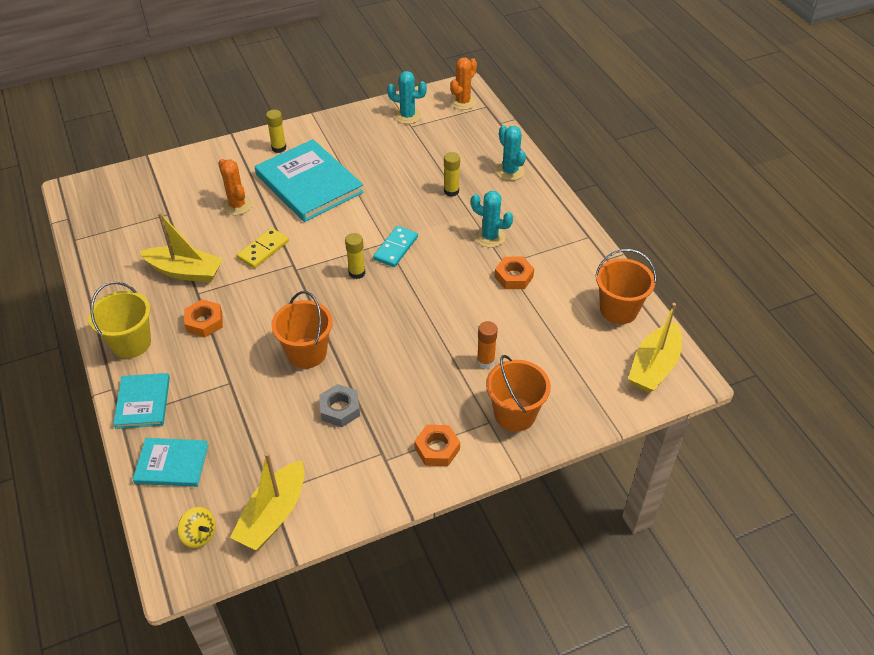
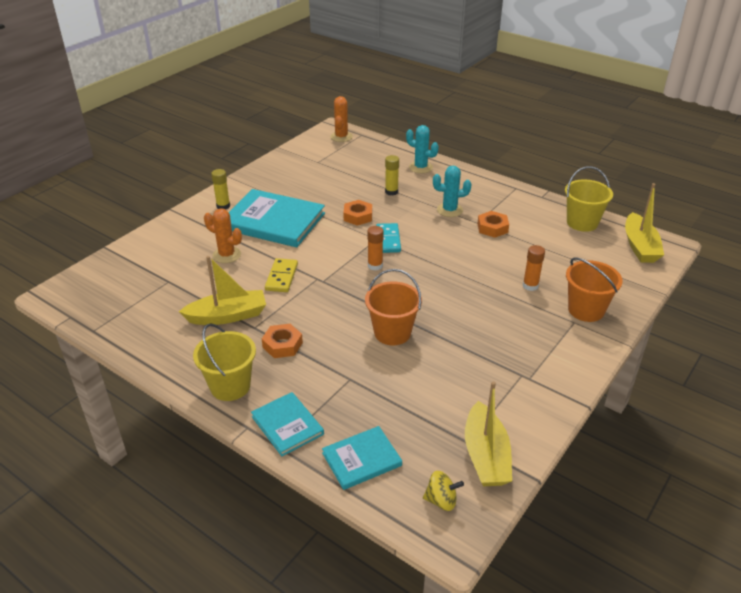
camera: 30 degrees left, 10 degrees down
grey nut [319,384,360,427] -> none
yellow glue stick [345,233,365,279] -> orange glue stick [367,226,384,270]
turquoise cactus [387,71,427,124] -> none
orange nut [414,425,460,466] -> orange nut moved to [343,200,372,226]
orange bucket [595,249,657,324] -> yellow bucket [565,166,613,232]

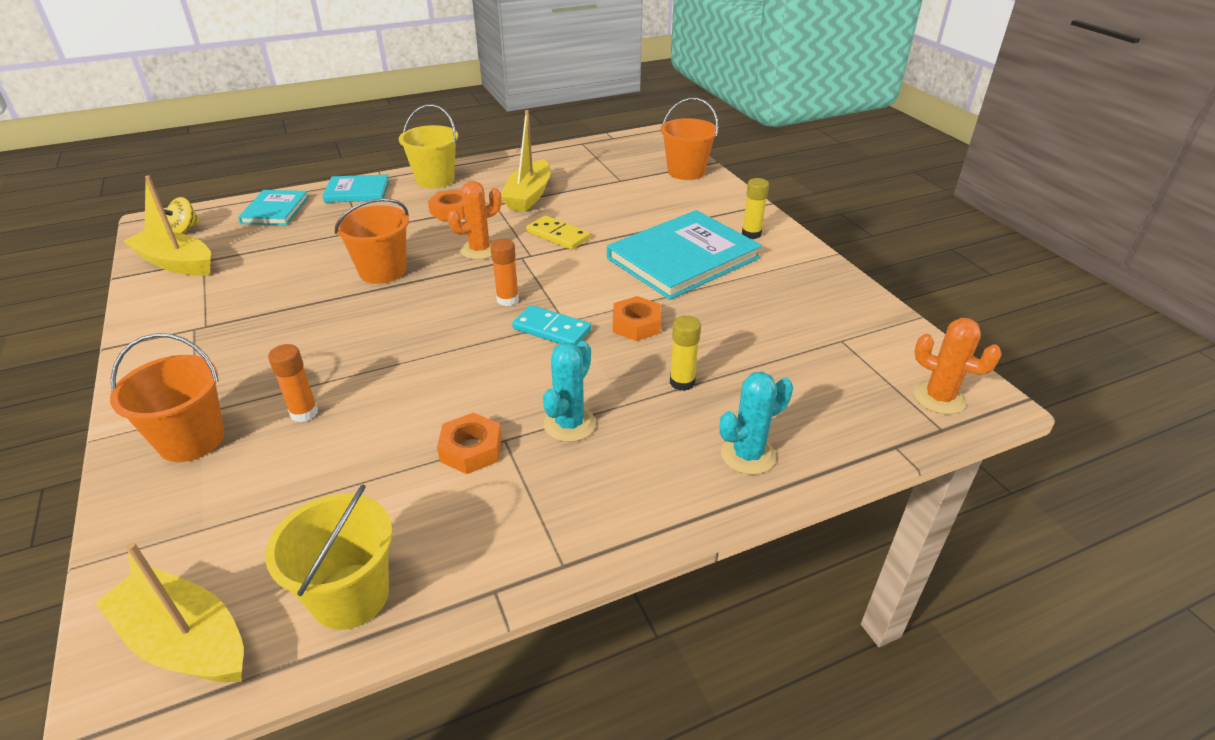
camera: 120 degrees right, 0 degrees up
orange cactus [204,208,242,263] -> orange cactus moved to [447,181,502,260]
none -> orange bucket [660,98,718,180]

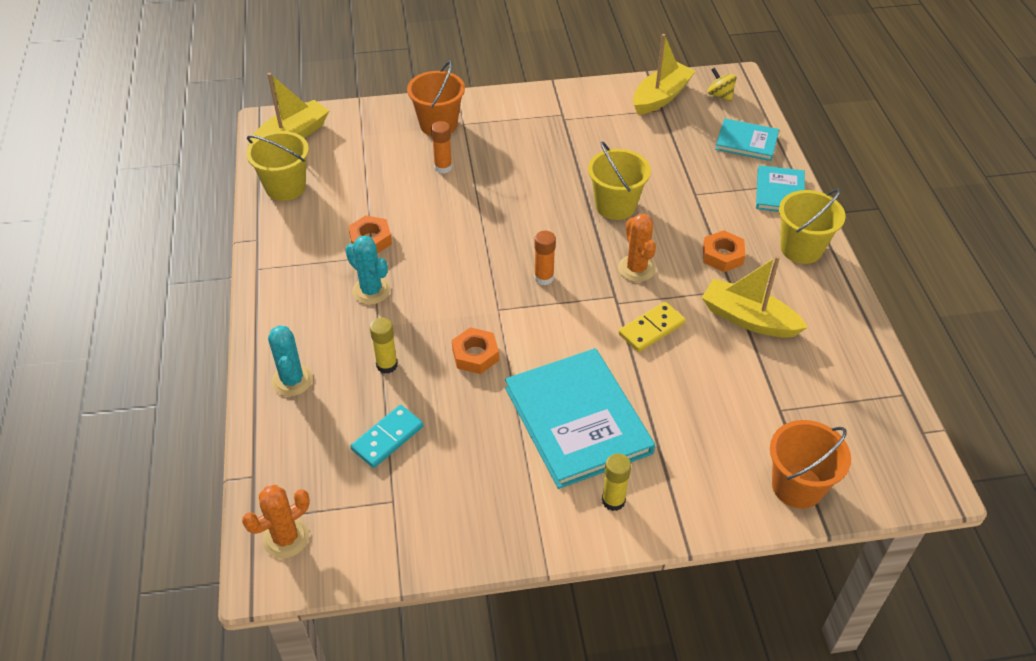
camera: 105 degrees right, 10 degrees up
orange bucket [335,198,409,284] -> yellow bucket [588,141,651,220]
turquoise domino [512,305,591,346] -> turquoise domino moved to [350,405,423,468]

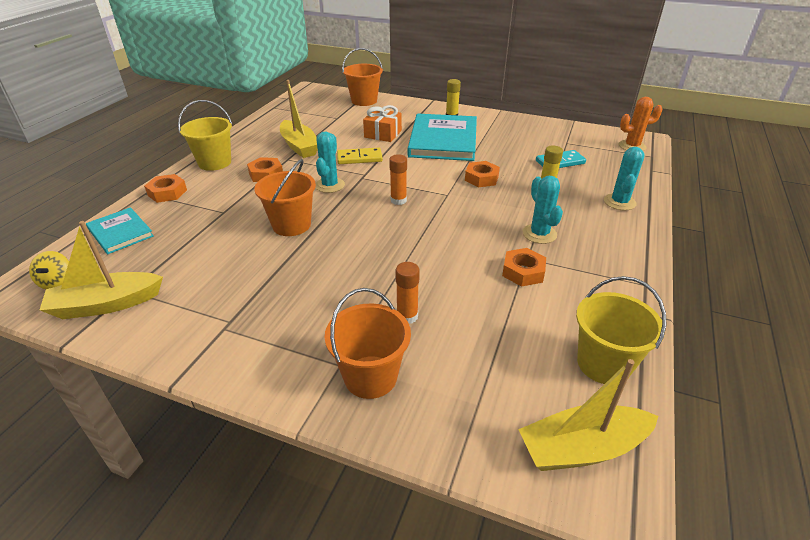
camera: 150 degrees left, 10 degrees down
yellow bucket [588,141,651,220] -> orange bucket [254,159,316,236]
orange cactus [618,214,656,282] -> turquoise cactus [315,131,345,193]
turquoise book [756,165,805,212] -> orange nut [144,174,187,203]
none -> orange gift [363,105,402,142]

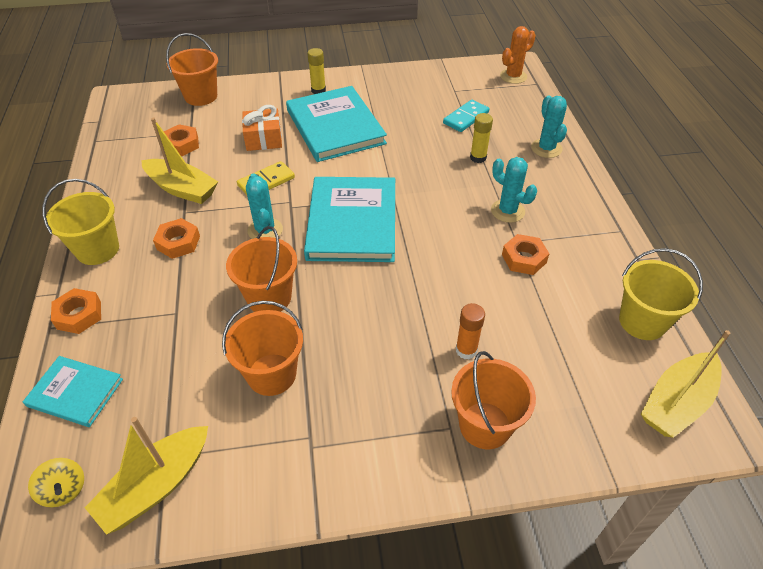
camera: 30 degrees left, 10 degrees up
orange glue stick [389,154,407,205] -> turquoise book [304,177,395,262]
orange nut [465,161,500,187] -> orange nut moved to [164,125,199,156]
none -> orange bucket [222,301,303,396]

